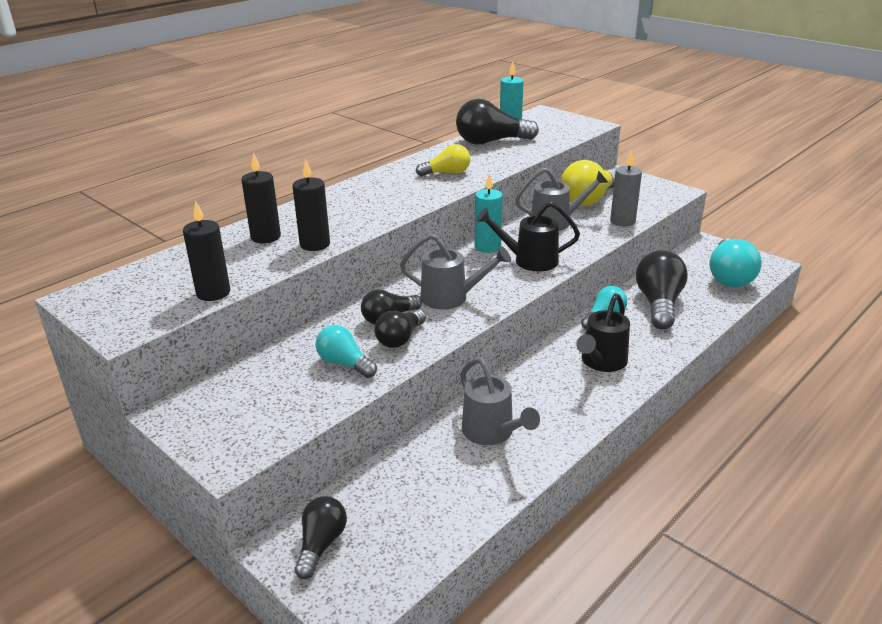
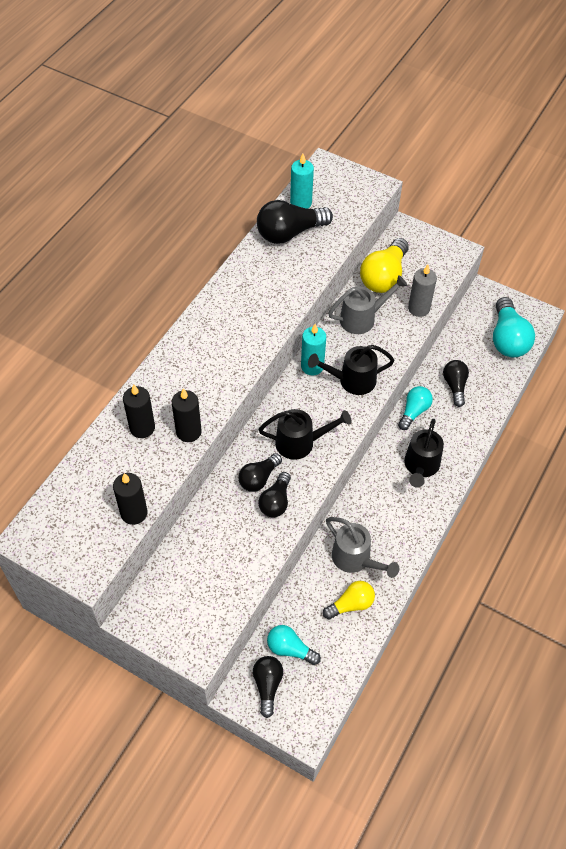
camera: 15 degrees left, 25 degrees up
turquoise light bulb [316,325,377,378] -> turquoise light bulb moved to [267,625,321,665]
grey watering can [400,234,511,309] -> black watering can [259,409,352,460]
yellow light bulb [416,144,470,177] -> yellow light bulb moved to [323,581,375,620]
black light bulb [636,250,688,329] -> black light bulb [443,360,469,407], size x0.61

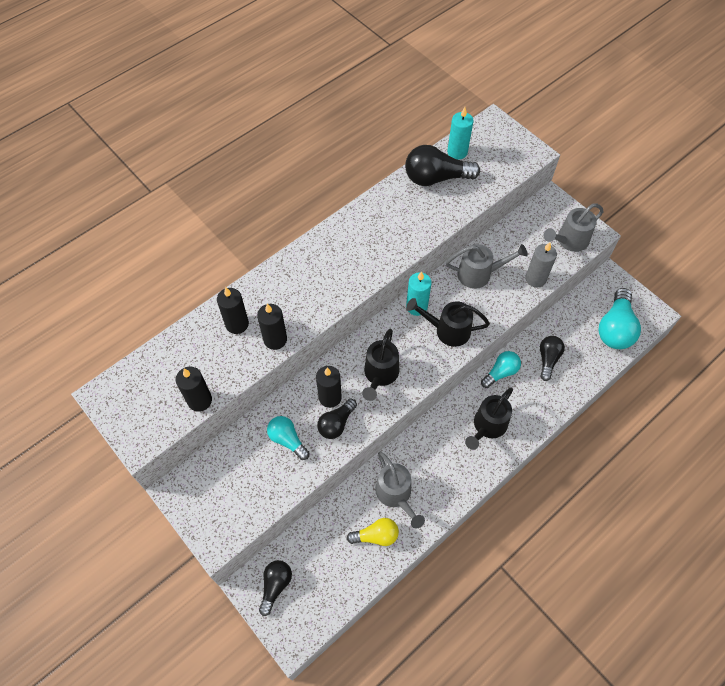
camera: 20 degrees right, 5 degrees up
black light bulb [238,453,282,492] -> black candle [316,366,342,408]
black watering can [259,409,352,460] -> black watering can turned 90 degrees clockwise [362,329,399,401]
turquoise light bulb [267,625,321,665] -> turquoise light bulb moved to [267,416,310,460]
yellow light bulb [360,238,409,293] -> none
none -> grey watering can [544,203,603,252]

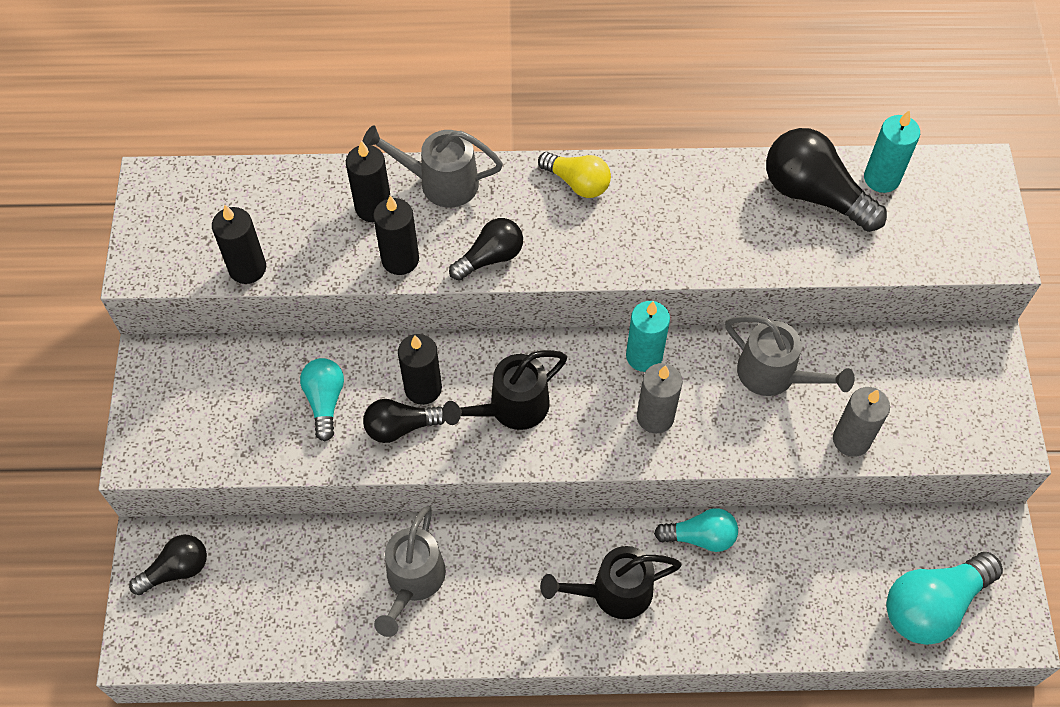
camera: 40 degrees right, 0 degrees up
yellow light bulb [347,518,399,546] -> yellow light bulb moved to [538,152,611,198]
black watering can [407,298,490,347] -> grey candle [637,363,683,433]
black light bulb [540,336,565,381] -> black light bulb moved to [449,218,523,281]
grey watering can [544,203,603,252] -> grey watering can moved to [362,125,503,208]

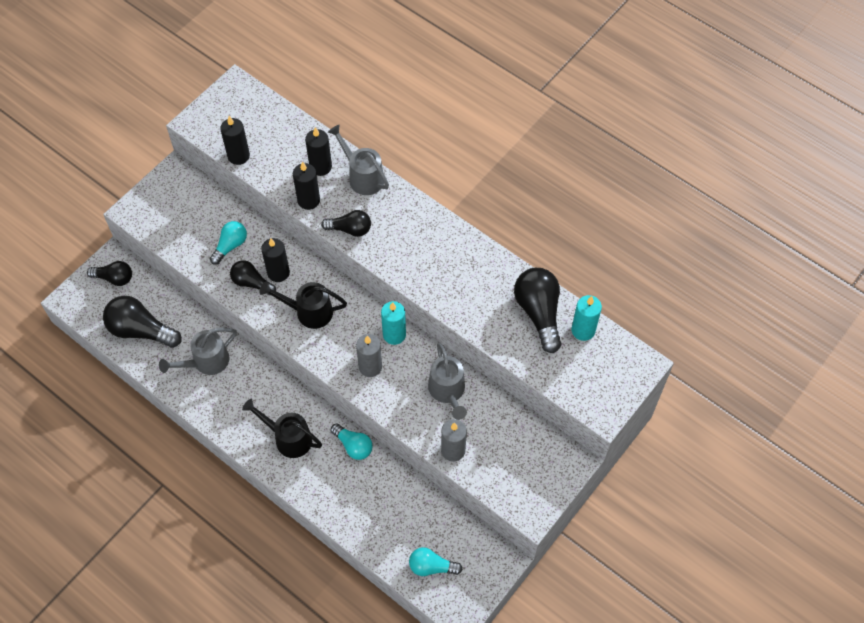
camera: 40 degrees right, 0 degrees up
yellow light bulb [538,152,611,198] -> none
turquoise light bulb [886,552,1003,645] -> turquoise light bulb [409,547,463,576], size x0.61
none -> black light bulb [103,296,182,348]

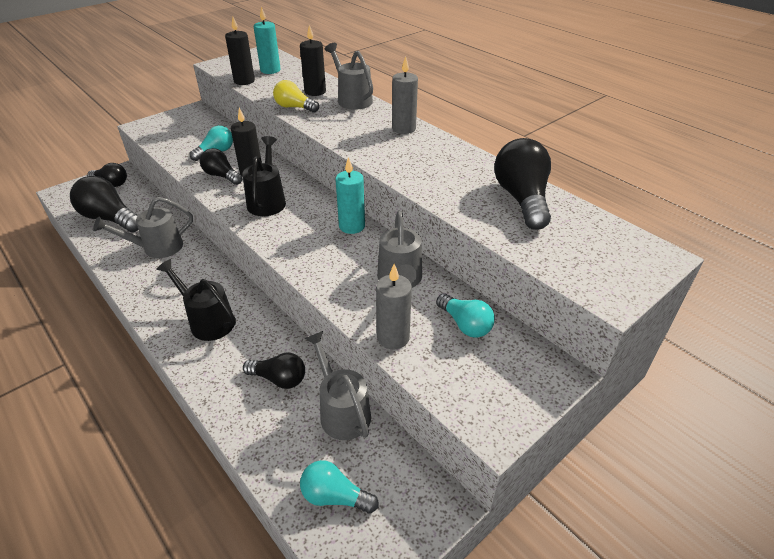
camera: 10 degrees right, 20 degrees down
black watering can [259,282,347,329] -> black watering can turned 75 degrees clockwise [242,136,286,216]
black candle [293,161,320,210] -> yellow light bulb [273,80,319,113]
black light bulb [321,210,371,237] -> black light bulb moved to [243,353,305,389]
turquoise light bulb [330,423,373,460] -> turquoise light bulb moved to [436,293,495,338]
grey candle [356,334,382,377] -> grey candle moved to [392,56,418,134]
turquoise candle [572,295,602,341] -> turquoise candle moved to [253,6,281,74]
none -> grey watering can [304,331,371,440]

